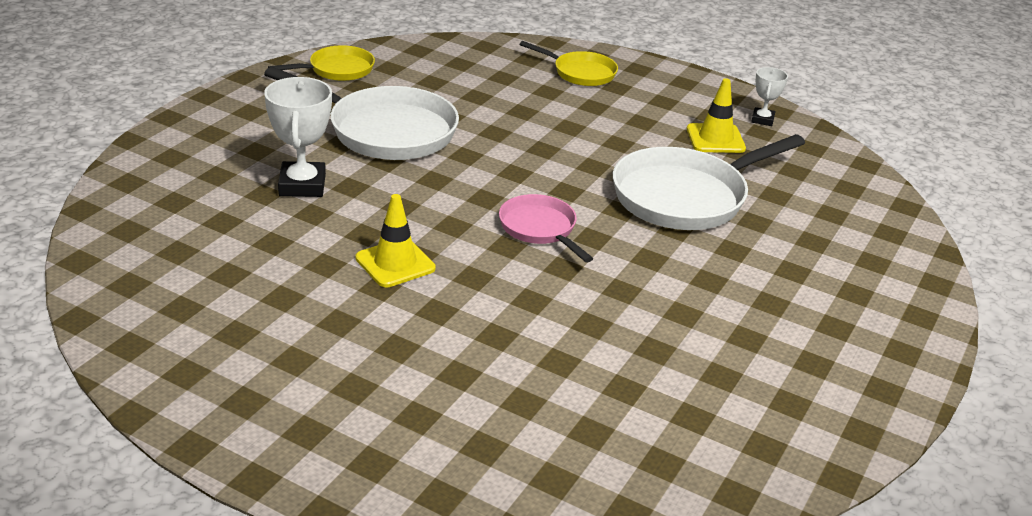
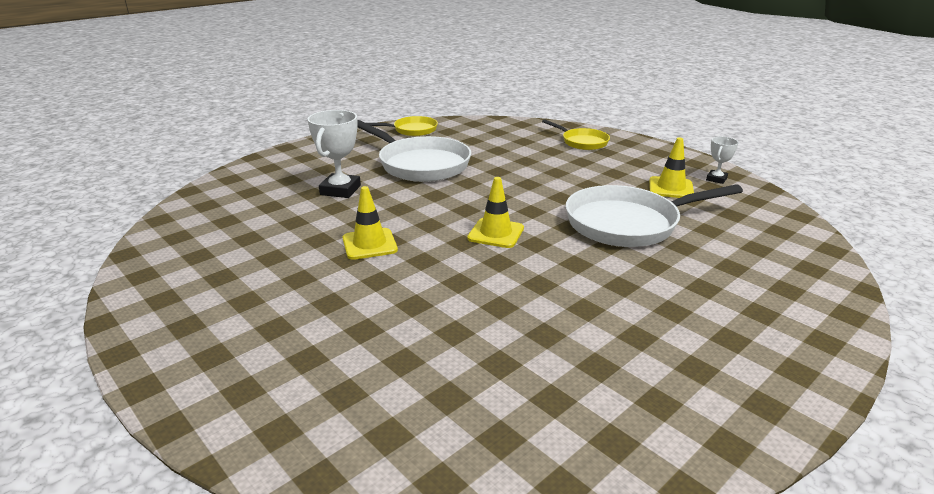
camera: 20 degrees right, 5 degrees down
pink pan [499,194,593,263] -> yellow traffic cone [467,177,524,248]

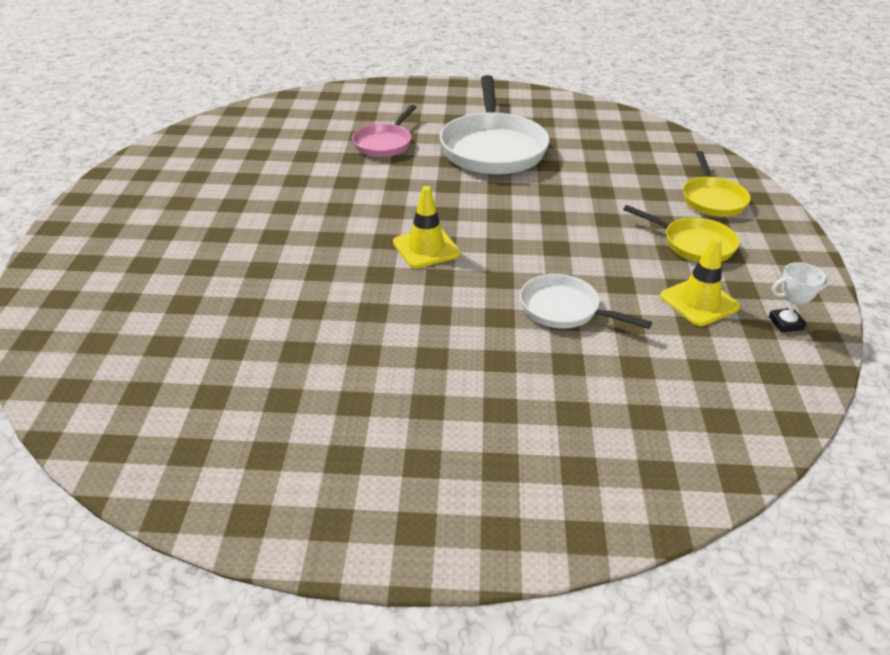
camera: 45 degrees right, 10 degrees up
white trophy [308,110,361,198] -> pink pan [352,105,417,157]
yellow traffic cone [343,186,398,260] -> none
yellow pan [367,116,438,136] -> yellow pan moved to [623,205,739,262]
white pan [566,184,743,247] -> white pan [520,274,652,329], size x0.55

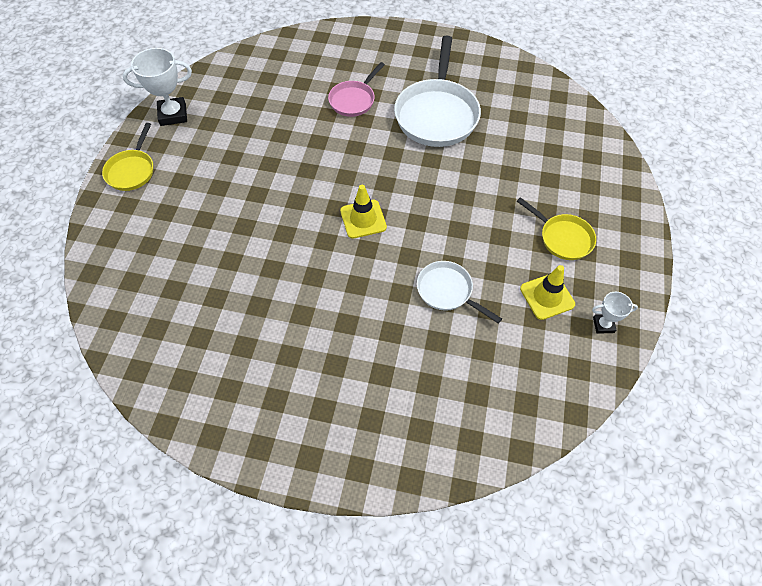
camera: 10 degrees right, 20 degrees up
yellow pan [683,151,751,216] -> yellow pan moved to [102,123,153,191]
none -> white trophy [123,48,192,126]

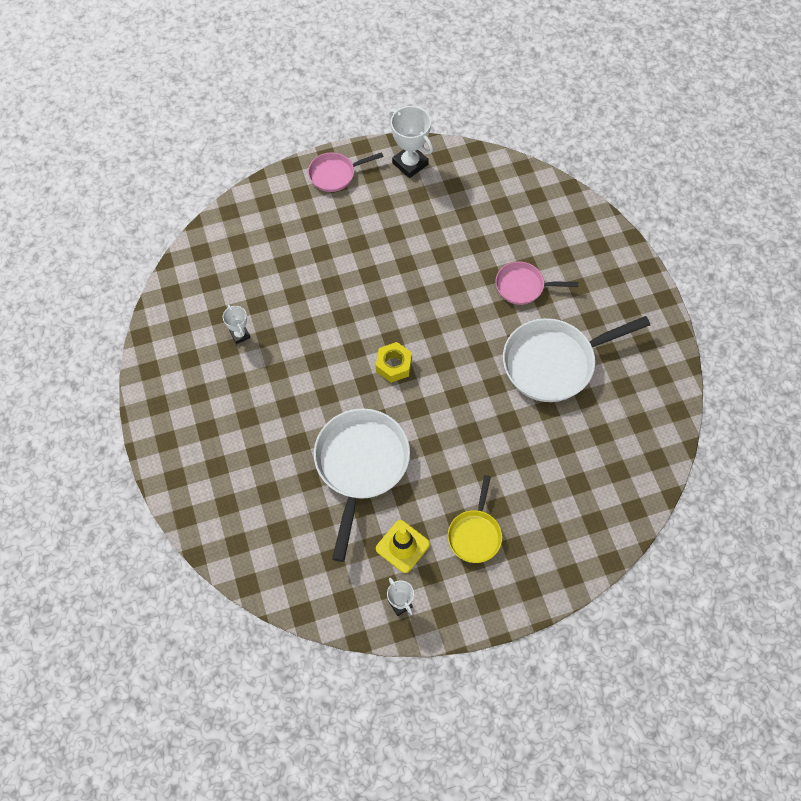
camera: 60 degrees right, 5 degrees up
yellow pan [102,123,153,191] -> pink pan [308,152,384,192]
yellow traffic cone [340,185,387,239] -> yellow nut [376,342,412,383]
white pan [417,261,502,324] -> white pan [314,408,410,562], size x1.82
none -> white trophy [223,305,250,344]

